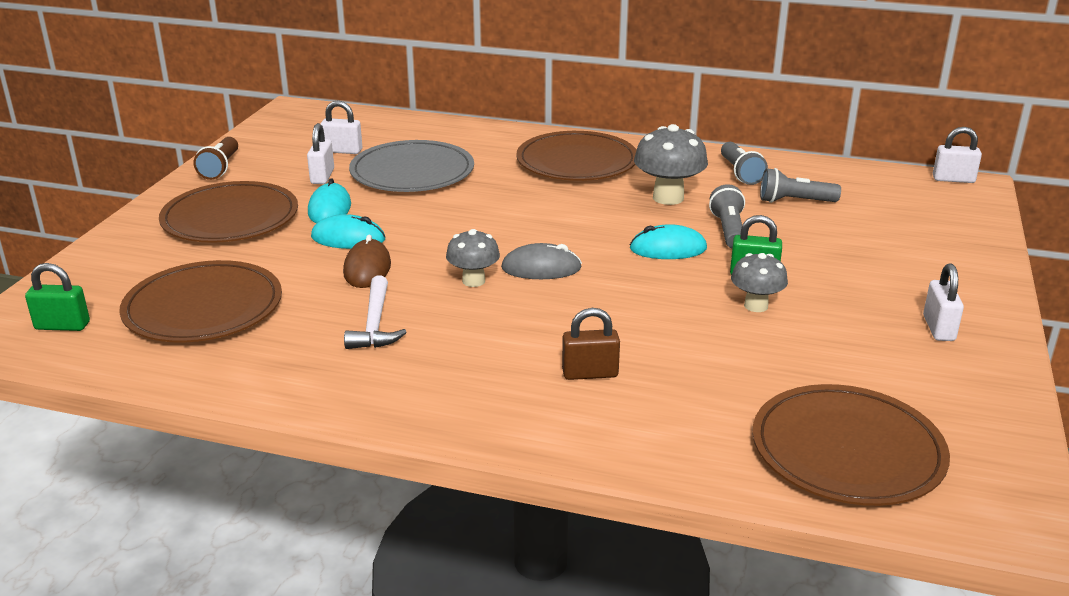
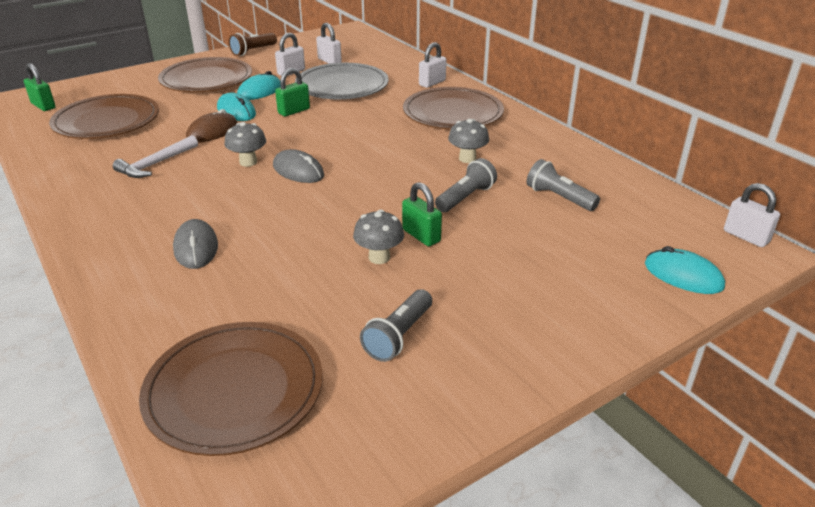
camera: 40 degrees right, 5 degrees up
brown padlock [562,308,620,380] -> grey mouse [173,219,218,269]
turquoise mouse [630,224,707,259] -> turquoise mouse moved to [645,246,725,294]
grey mushroom [634,124,708,205] -> grey mushroom [448,119,489,163], size x0.64
grey flashlight [721,142,768,185] -> grey flashlight moved to [360,289,432,362]
white padlock [923,264,964,341] -> white padlock moved to [419,42,446,88]
none -> green padlock [275,68,310,117]

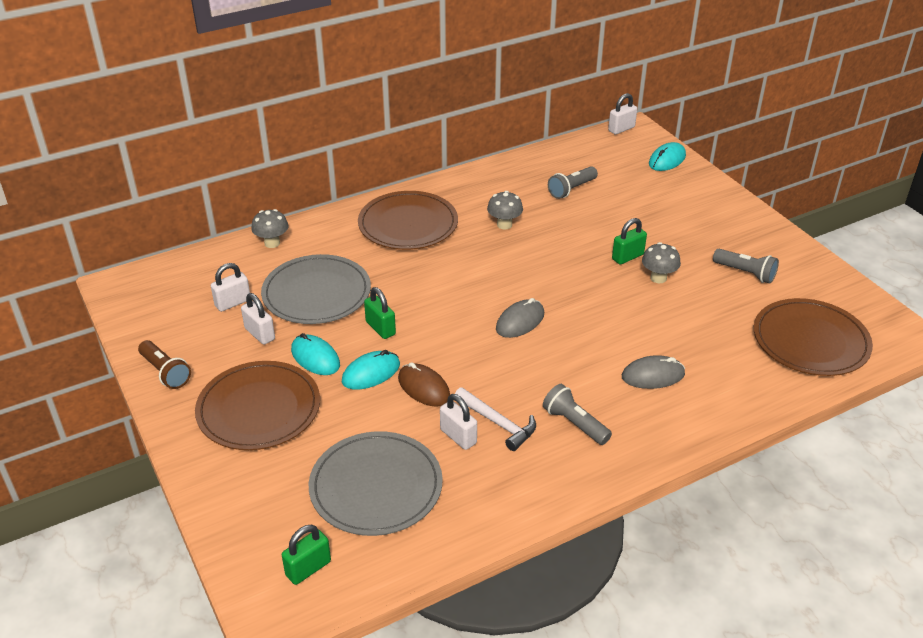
camera: 85 degrees left, 5 degrees up
brown plate [49,94,159,139] -> grey plate [309,431,443,536]
grey mushroom [225,122,266,167] -> grey mushroom moved to [251,209,288,248]
white padlock [419,42,446,88] -> white padlock moved to [440,394,477,450]
grey flashlight [435,158,497,212] -> grey flashlight moved to [543,384,612,445]

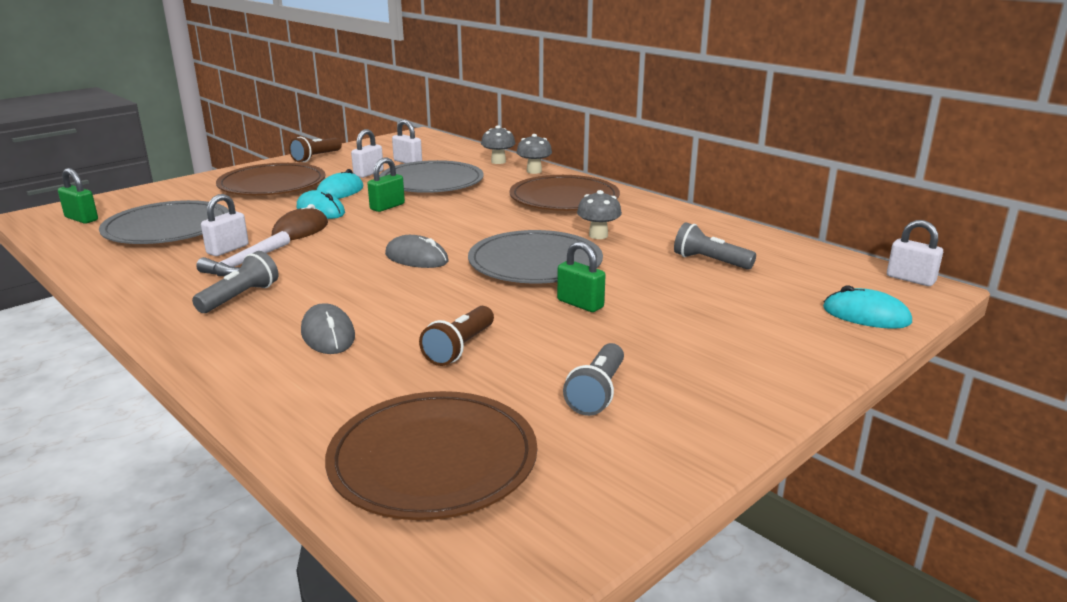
camera: 75 degrees right, 15 degrees down
grey mushroom [642,242,681,283] -> grey mushroom moved to [517,134,552,174]
none -> brown flashlight [419,306,494,366]
none -> grey plate [468,230,603,283]

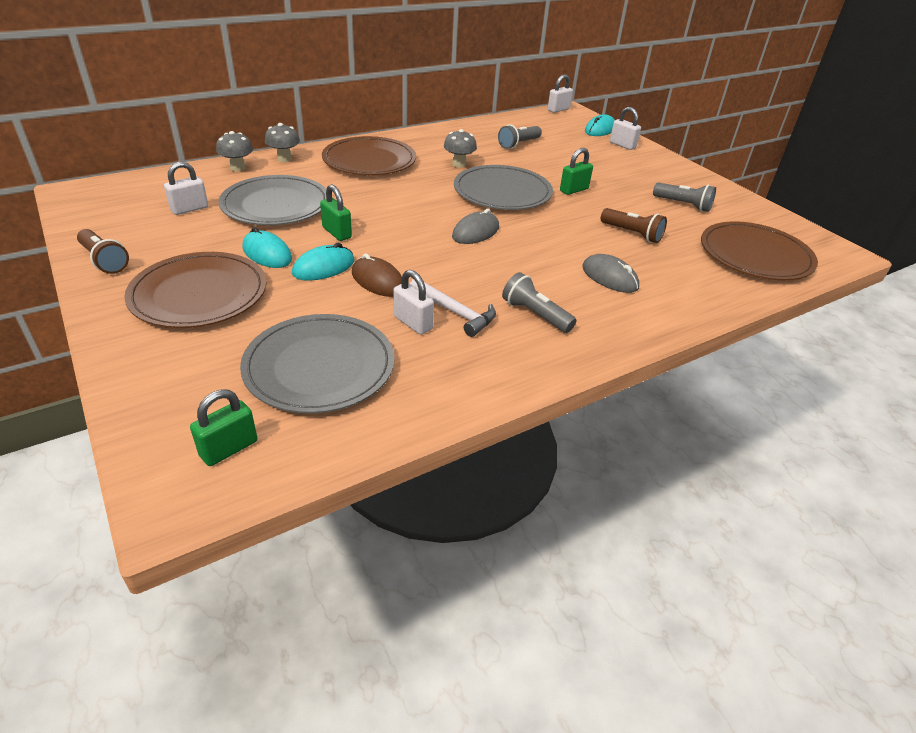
camera: 80 degrees left, 15 degrees up
grey mouse [301,303,355,354] -> grey mouse turned 60 degrees clockwise [582,254,639,293]
white padlock [351,129,384,178] -> white padlock moved to [610,107,641,150]

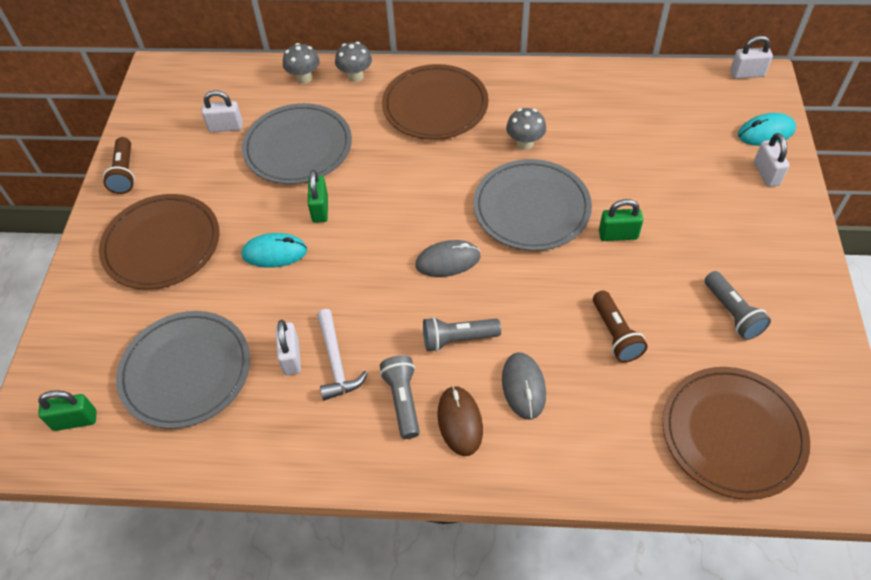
camera: 40 degrees right, 15 degrees up
turquoise mouse [243,227,292,268] -> none
brown mouse [352,253,402,297] -> brown mouse moved to [437,386,483,456]
grey flashlight [498,124,542,149] -> grey flashlight moved to [423,317,501,352]

